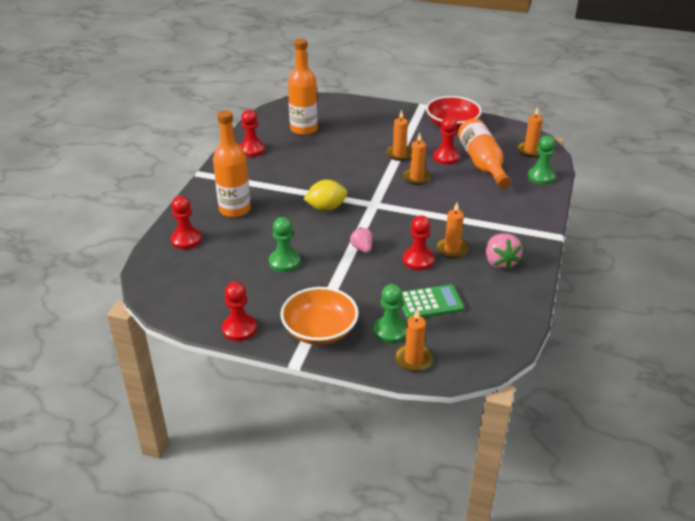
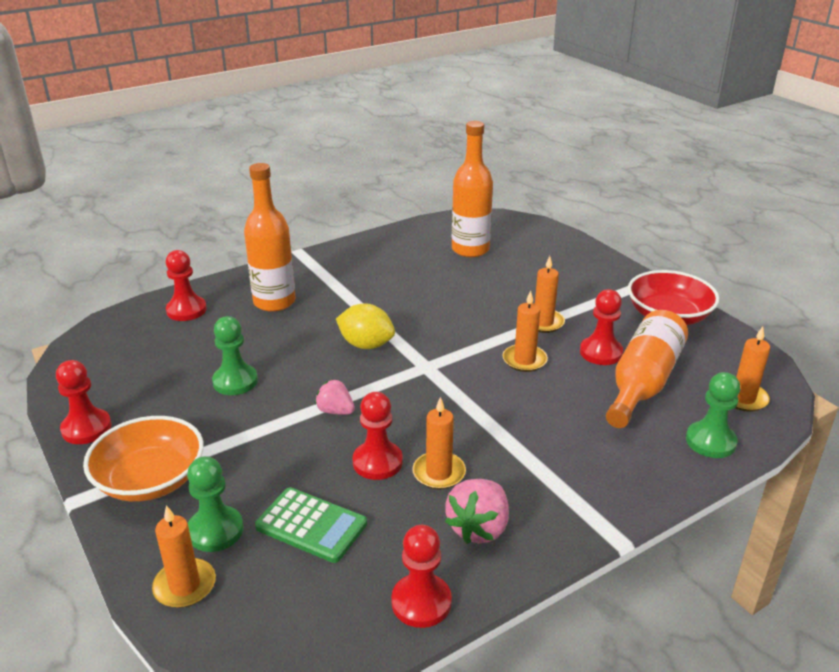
camera: 40 degrees right, 5 degrees down
red pawn [240,110,265,157] -> red pawn moved to [391,525,452,628]
pink strawberry [350,227,372,253] -> pink strawberry turned 75 degrees counterclockwise [315,380,355,415]

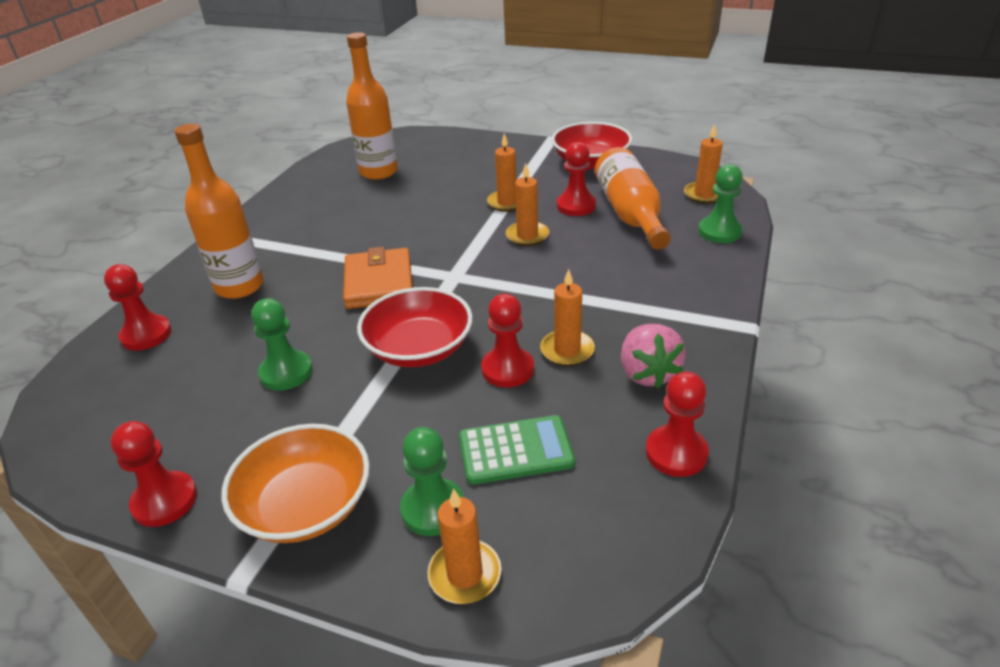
camera: 35 degrees left, 5 degrees up
pink strawberry [315,380,355,415] -> red bowl [357,287,473,367]
yellow lemon [336,303,395,349] -> orange wallet [343,247,413,309]

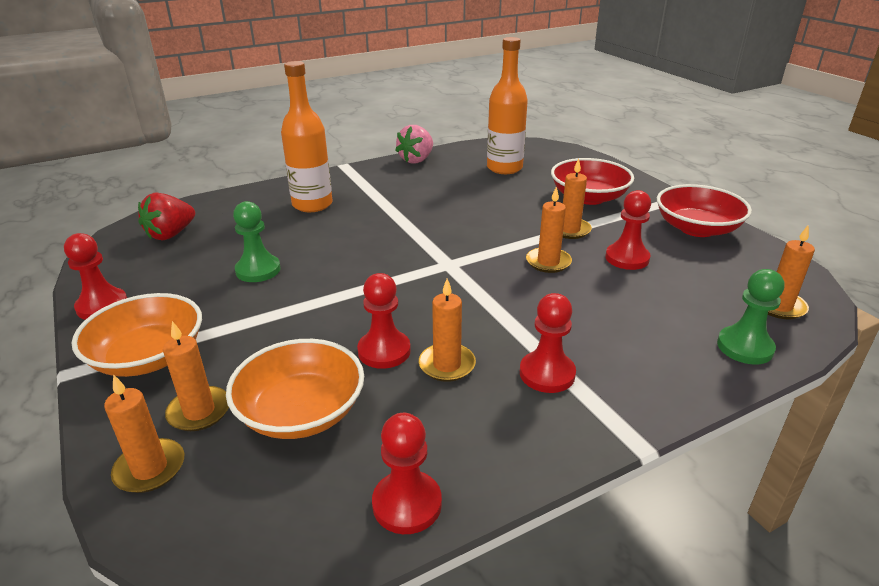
camera: 40 degrees right, 5 degrees down
red pawn [104,264,172,351] -> red pawn moved to [520,293,576,393]
orange wallet [343,247,413,309] -> none
red bowl [357,287,473,367] -> red bowl moved to [551,158,634,205]
green pawn [400,427,464,536] -> orange candle [163,321,229,431]
green calculator [459,415,575,485] -> orange bowl [226,339,364,439]
orange bottle [595,147,671,250] -> none
pink strawberry [621,324,686,388] -> pink strawberry moved to [395,125,433,164]
none -> red strawberry [138,192,195,241]

